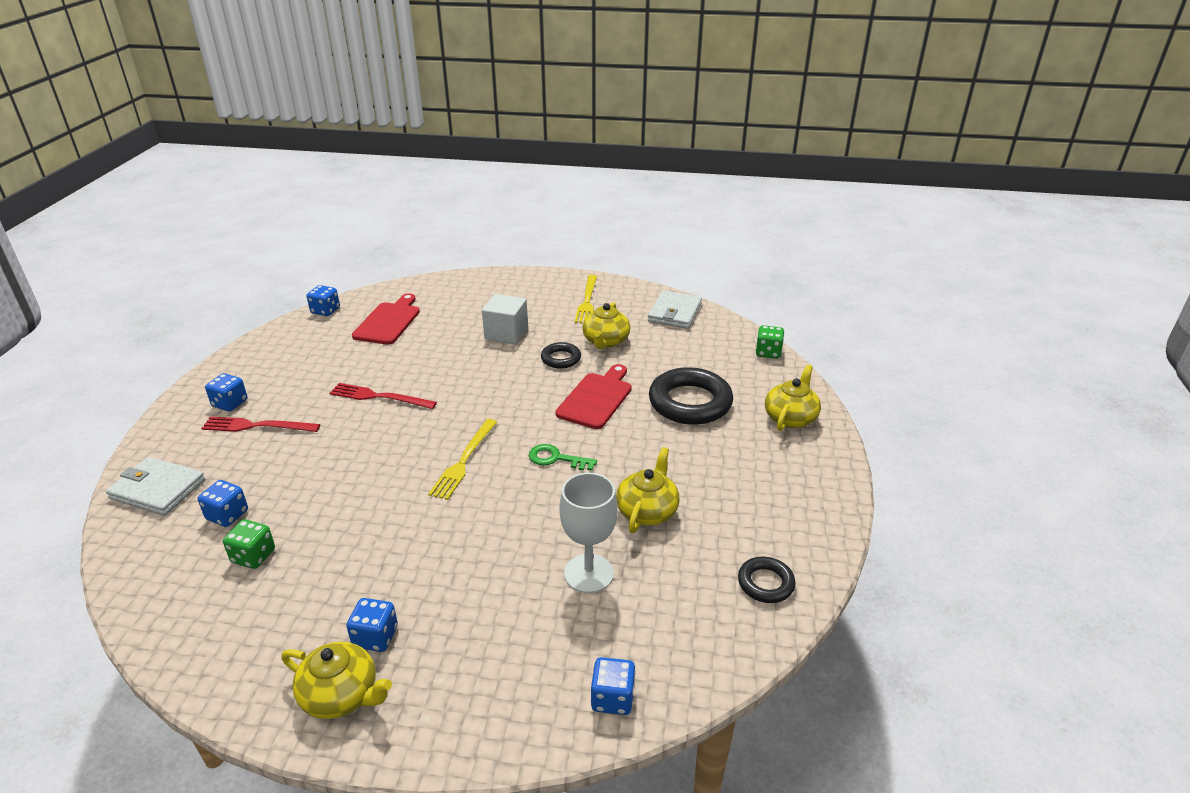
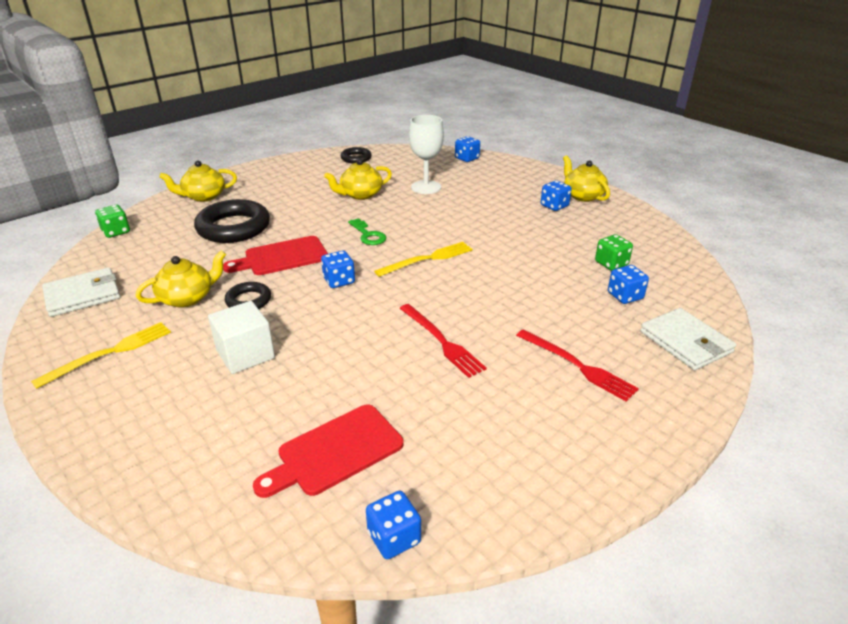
camera: 140 degrees left, 0 degrees up
blue dice [205,373,248,411] -> blue dice moved to [321,251,355,288]

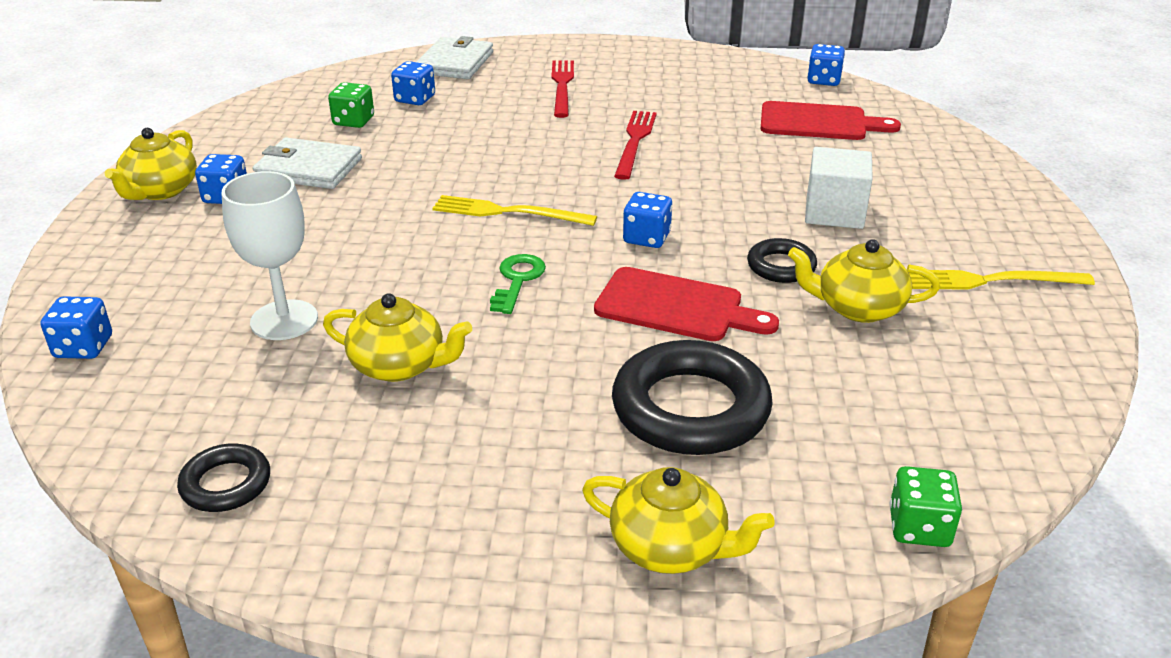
camera: 135 degrees left, 0 degrees up
white wallet [42,267,120,317] -> white wallet moved to [253,138,362,189]

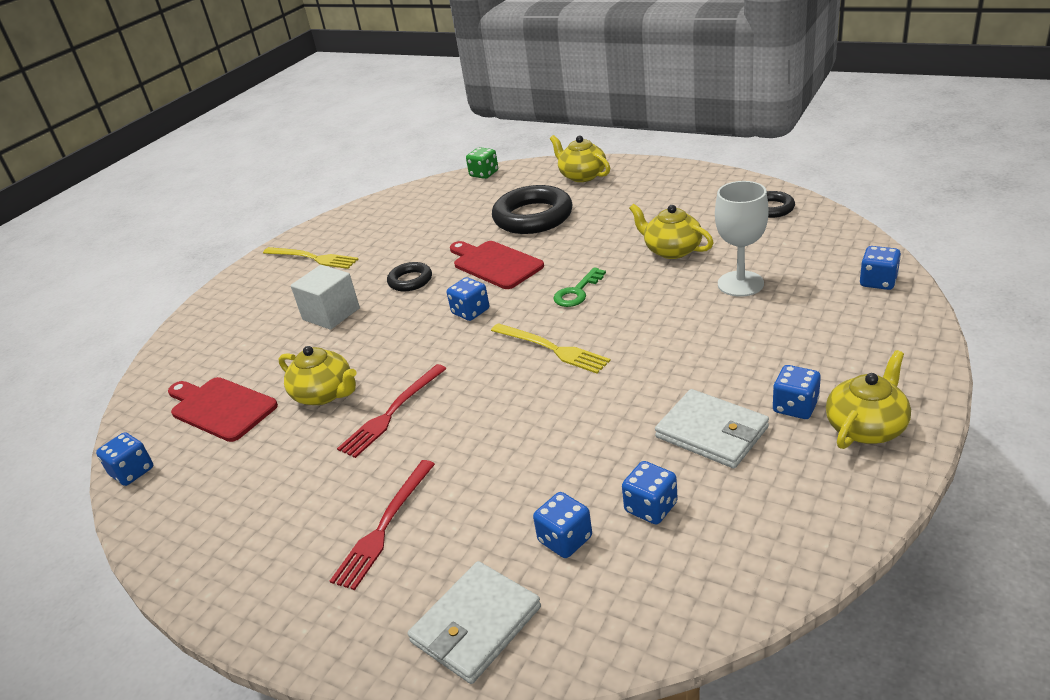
camera: 150 degrees left, 0 degrees up
green dice [328,82,374,128] -> blue dice [622,461,678,525]
yellow teapot [788,239,940,323] -> yellow teapot moved to [278,346,357,405]

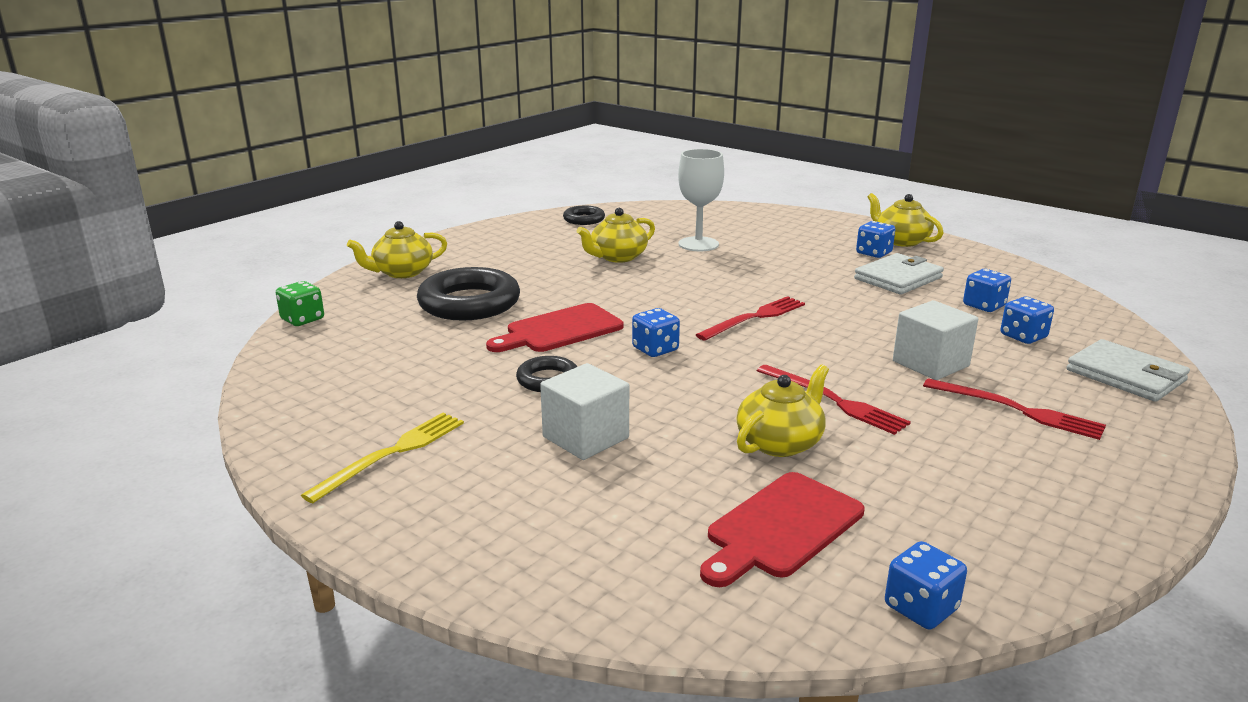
camera: 85 degrees left, 10 degrees down
yellow fork [491,323,611,374] -> red fork [696,296,805,341]
green key [553,267,606,307] -> none
blue dice [860,246,901,290] -> none
none -> white cube [893,300,978,380]

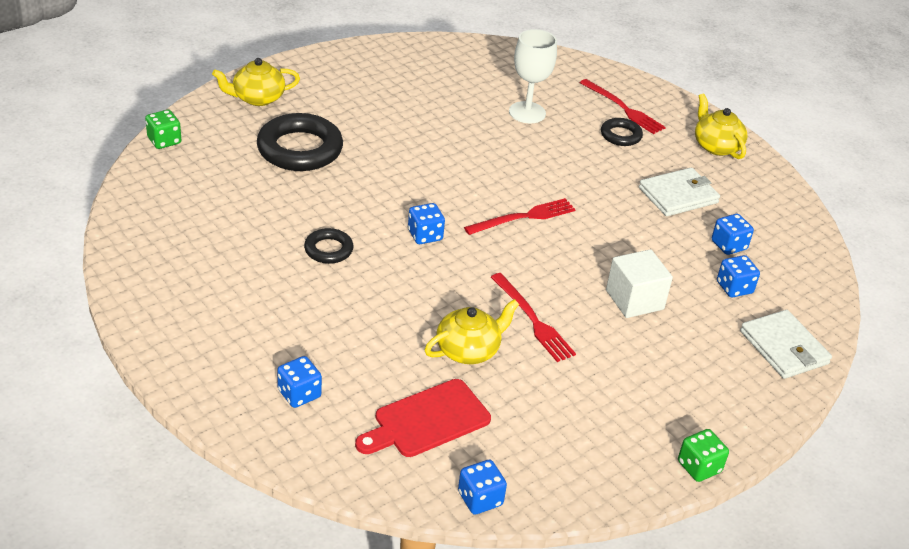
camera: 10 degrees right, 15 degrees up
yellow fork [301,413,464,503] -> none
red cutting board [486,303,623,352] -> none
white cube [540,363,629,460] -> none
black ring [563,206,605,225] -> black ring moved to [601,118,643,146]
yellow teapot [577,208,655,263] -> none
blue dice [856,221,896,258] -> blue dice moved to [277,356,322,408]
red fork [923,378,1106,440] -> red fork moved to [580,79,666,134]
none -> green dice [678,429,729,482]

